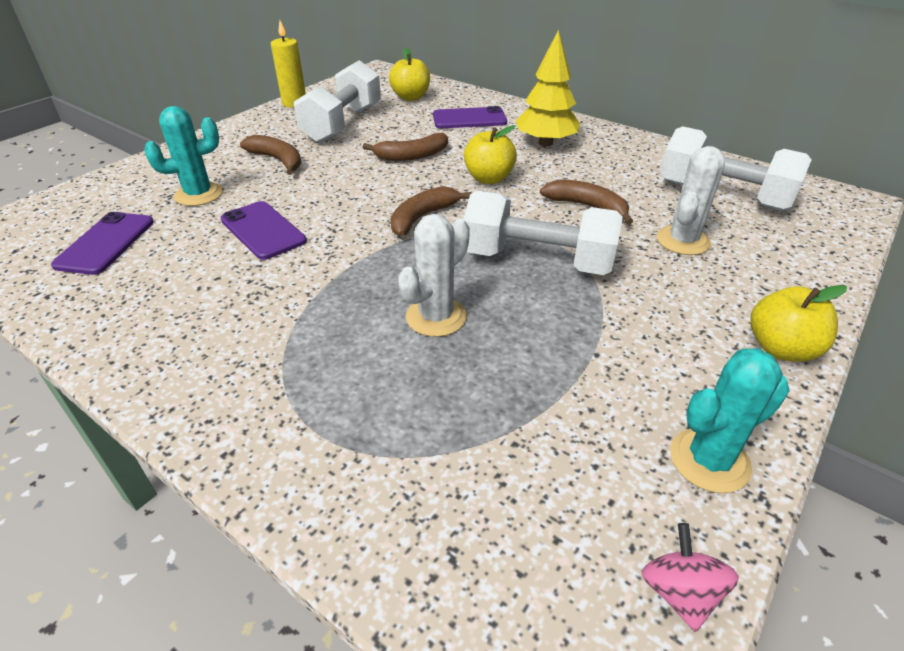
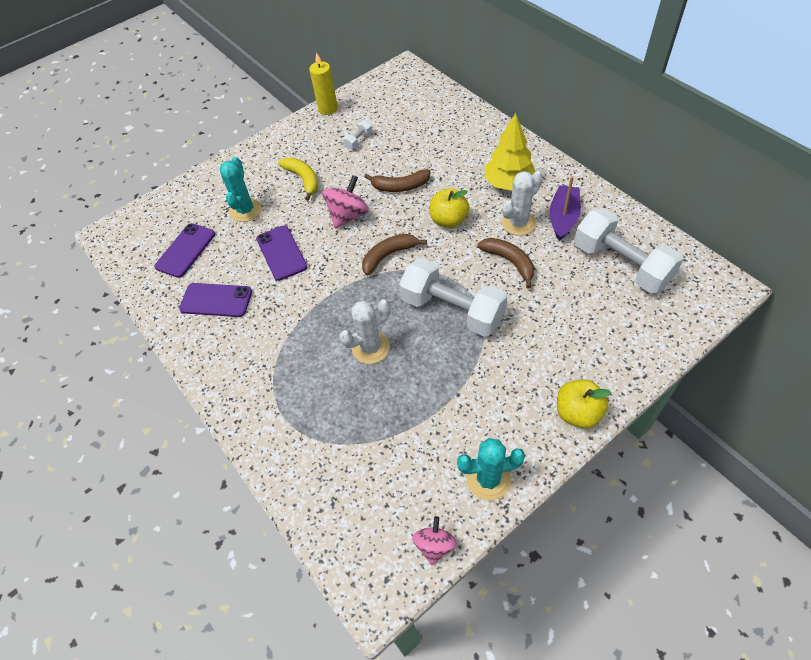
camera: 20 degrees right, 15 degrees up
turquoise cactus [144,106,223,206] -> turquoise cactus turned 75 degrees counterclockwise [219,157,262,222]
brown banana [240,135,301,175] -> yellow banana [278,157,318,201]
white dumbbell [294,60,381,143] -> white dumbbell [343,120,372,149], size x0.40
yellow apple [389,48,430,101] -> none
purple phone [433,106,507,128] -> purple phone moved to [179,283,252,317]
white cactus [657,146,725,255] -> white cactus moved to [502,171,543,236]
none -> pink spinning top [323,175,369,229]
none -> purple boat [550,176,581,241]

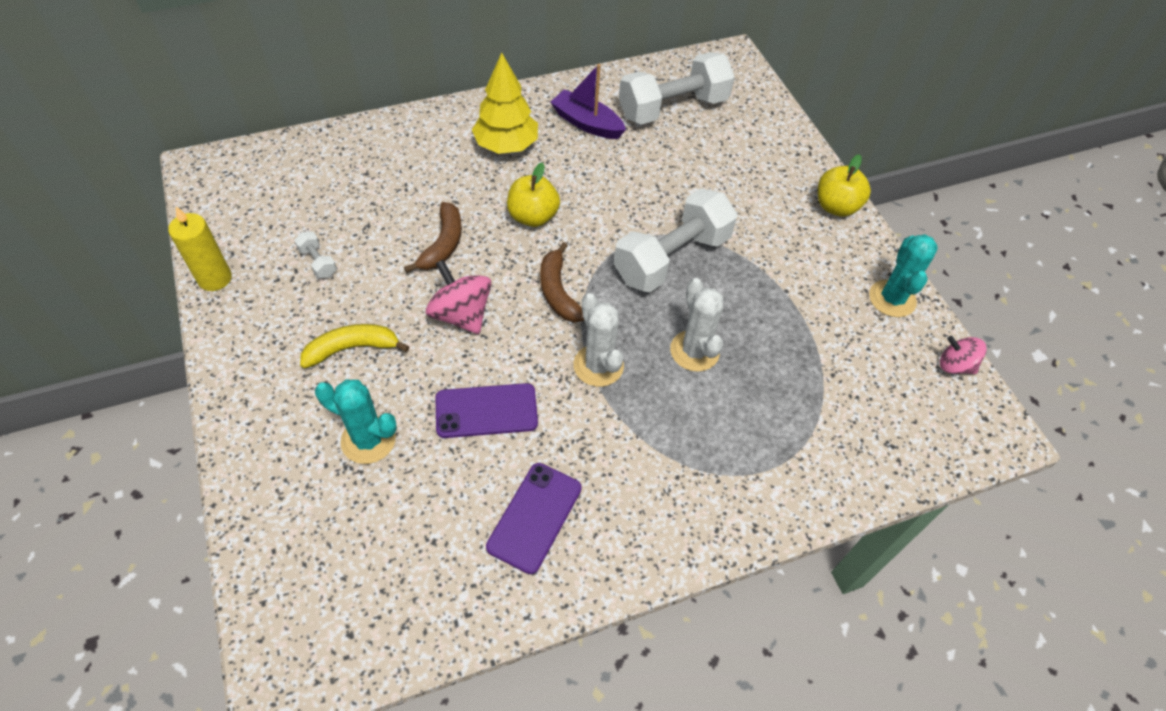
camera: 80 degrees left, 0 degrees up
purple phone [154,223,215,278] -> none
brown banana [477,238,534,288] -> none
white cactus [502,171,543,236] -> white cactus moved to [573,293,624,387]

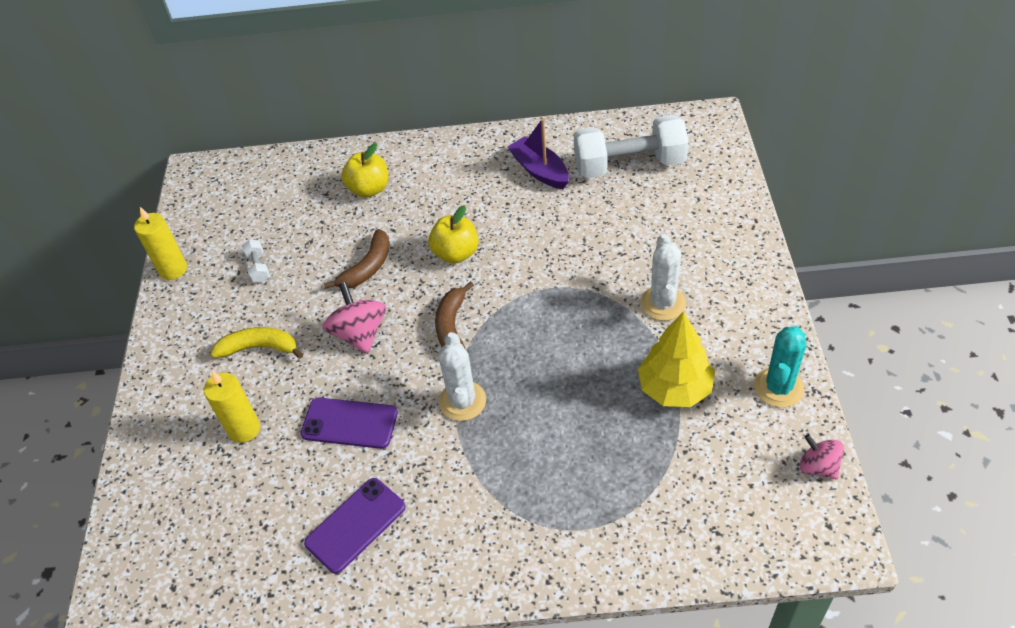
camera: 25 degrees right, 5 degrees down
turquoise cactus [315,380,397,464] -> yellow candle [204,371,260,443]
yellow tree [472,53,538,154] -> yellow tree moved to [638,311,715,407]
white dumbbell [614,188,738,292] -> none
white cactus [670,278,723,372] -> white cactus moved to [640,234,686,321]
yellow apple [818,154,871,217] -> yellow apple moved to [341,143,388,198]

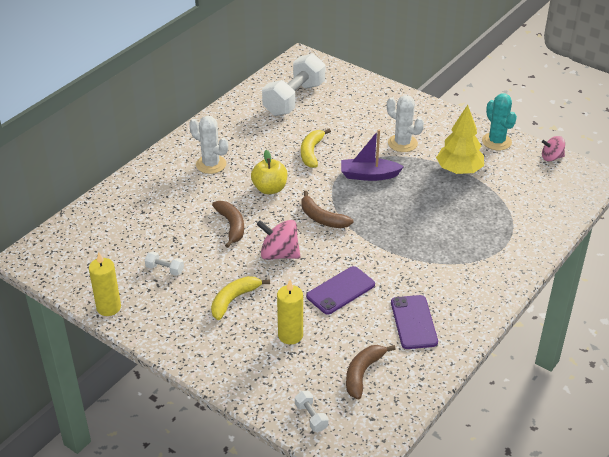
camera: 55 degrees left, 10 degrees down
yellow apple [341,143,388,198] -> none
white cactus [439,332,486,421] -> white cactus moved to [189,116,228,174]
purple boat [508,118,569,189] -> purple boat moved to [341,130,404,181]
none -> white dumbbell [295,391,329,432]
none -> yellow banana [301,129,331,168]
none -> brown banana [346,345,395,400]

